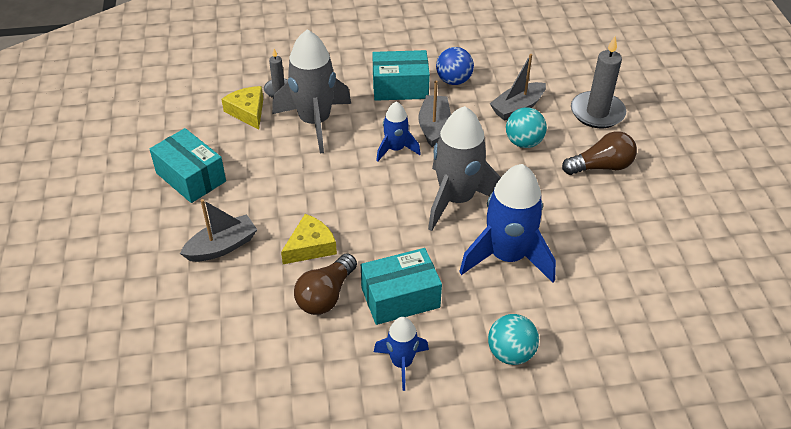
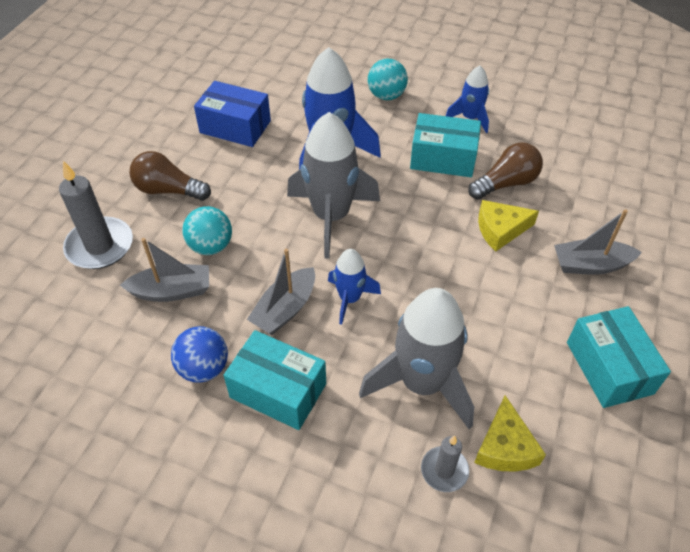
camera: 150 degrees left, 5 degrees up
none -> blue box [194,81,271,147]

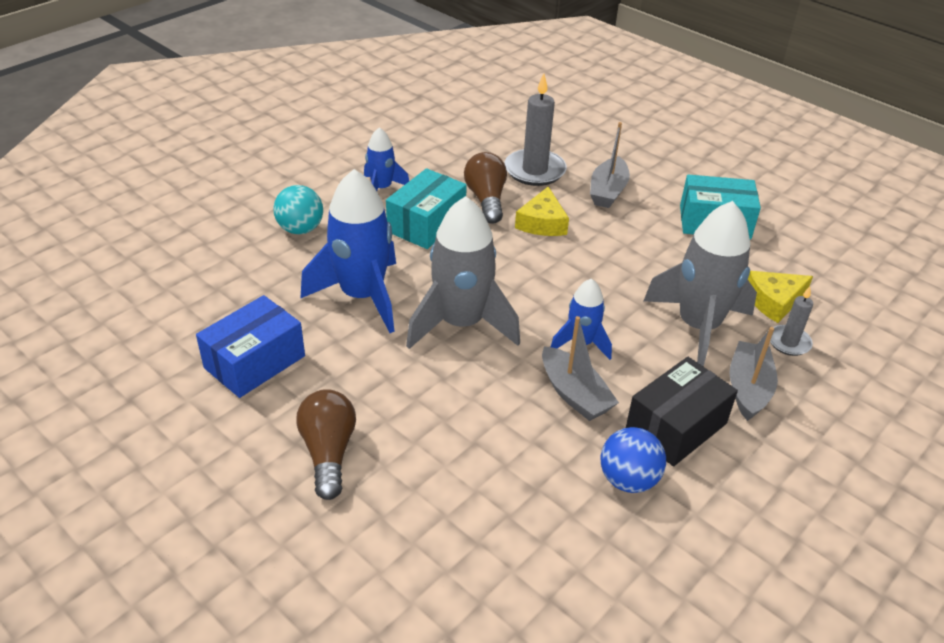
camera: 70 degrees left, 10 degrees down
grey candle [59,161,133,269] -> grey candle moved to [504,74,567,186]
grey boat [120,238,209,302] -> grey boat moved to [729,327,778,421]
brown light bulb [130,151,211,201] -> brown light bulb turned 135 degrees clockwise [296,389,356,500]
turquoise ball [182,206,232,255] -> none
turquoise box [224,330,326,430] -> black box [626,357,738,466]
yellow cheese [474,395,546,472] -> yellow cheese turned 135 degrees clockwise [748,271,813,323]

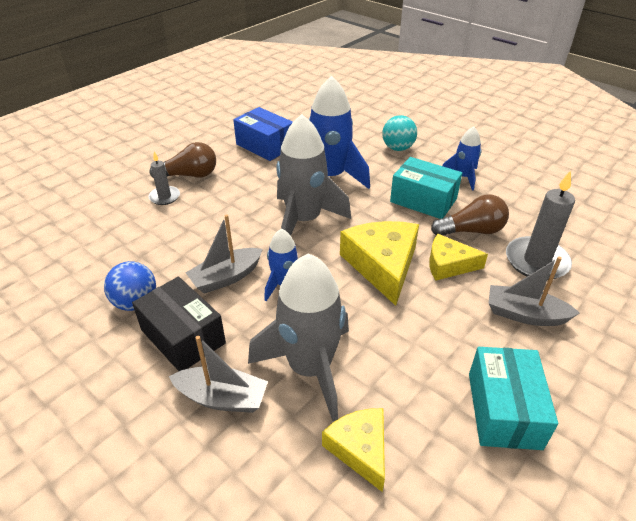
camera: 90 degrees right, 0 degrees up
grey candle [770,287,813,356] -> grey candle moved to [148,152,180,205]
none -> yellow cheese [340,221,419,306]

